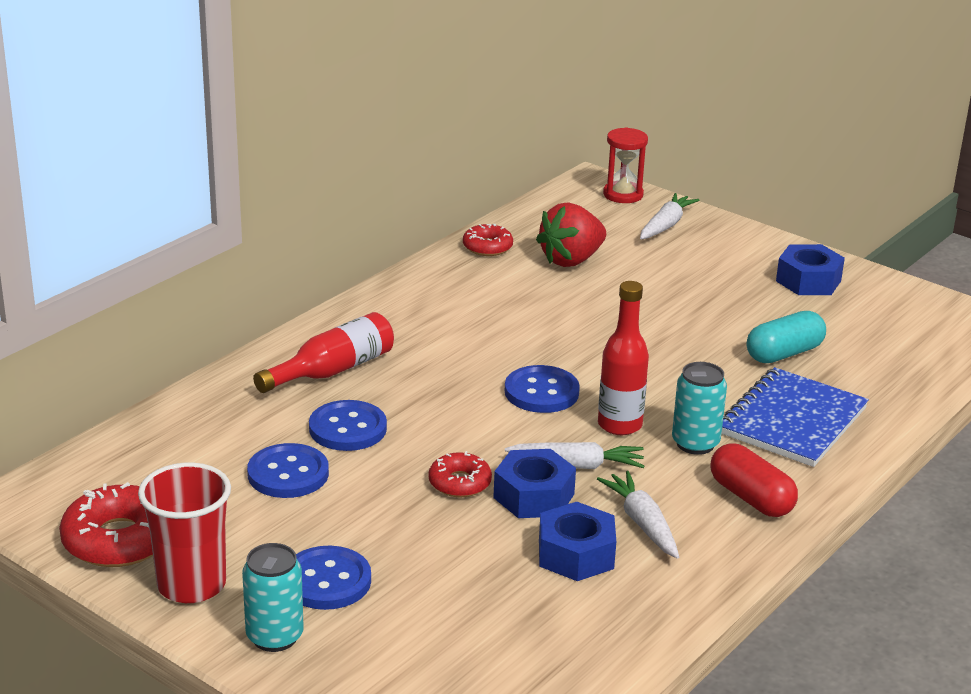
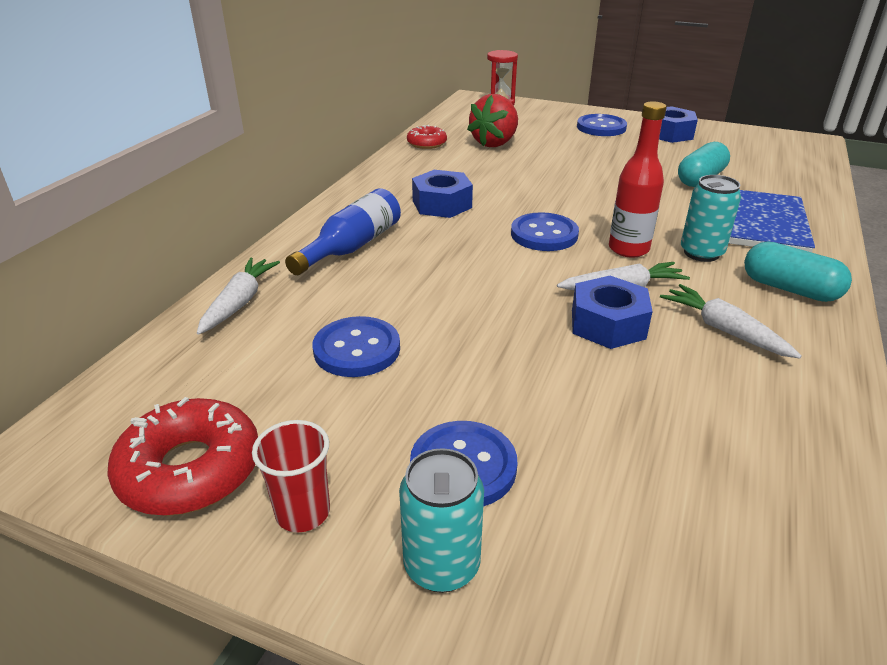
camera: 15 degrees left, 5 degrees up
red cup [138,463,231,603] -> red cup [252,420,330,532], size x0.62
red bottle [253,312,394,393] -> blue bottle [285,188,401,275]
blue button [309,400,387,451] -> blue button moved to [577,114,627,136]
red donut [428,451,492,497] -> none
blue nut [539,502,616,581] -> blue nut moved to [412,170,473,218]
white carrot [640,193,699,239] -> white carrot moved to [197,257,280,335]
red capsule [711,443,798,517] -> turquoise capsule [744,241,852,302]

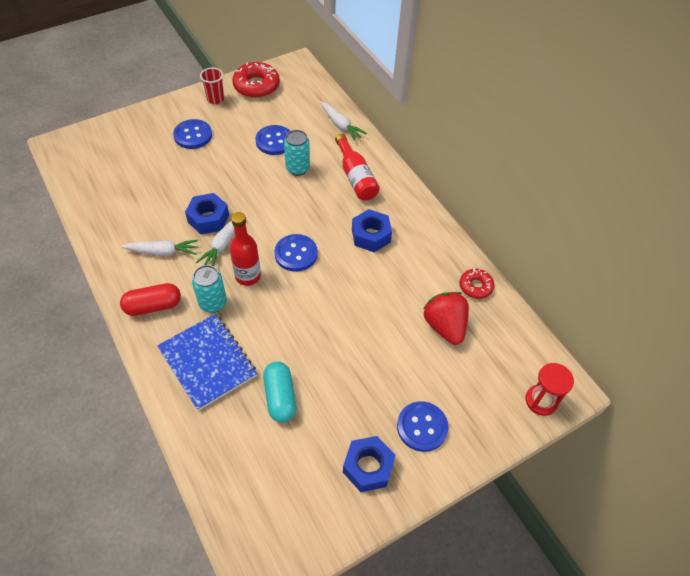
camera: 125 degrees right, 20 degrees up
blue bottle [285,188,401,275] -> red bottle [335,134,380,200]
turquoise can [399,448,484,593] -> turquoise can moved to [284,130,310,176]
turquoise capsule [744,241,852,302] -> red capsule [120,283,181,316]

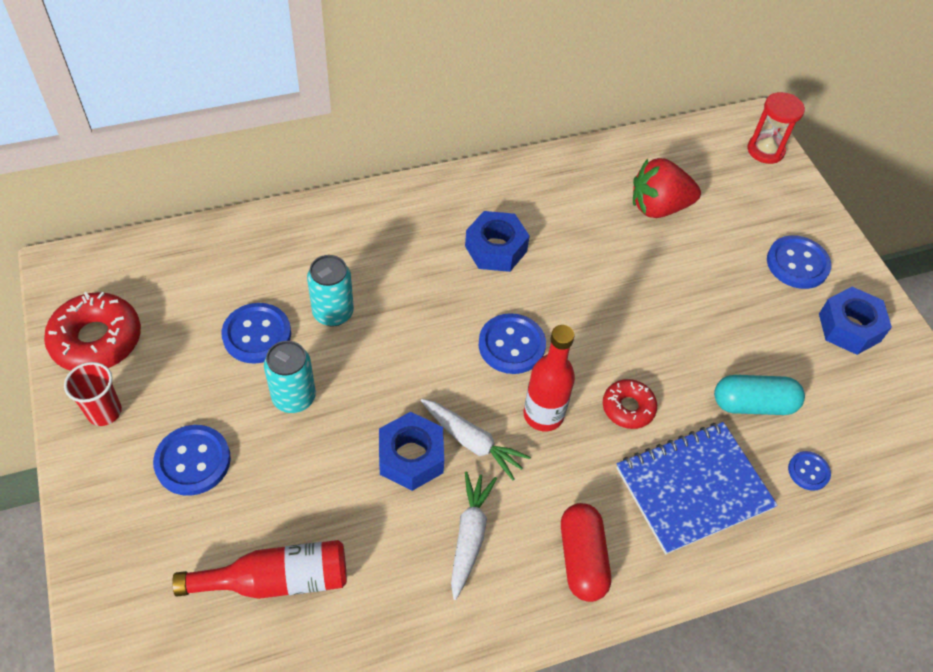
camera: 80 degrees left, 0 degrees up
turquoise can [192,265,227,313] -> turquoise can moved to [264,341,316,413]
white carrot [320,102,367,141] -> none
red bottle [335,134,380,200] -> red bottle moved to [172,540,347,599]
red donut [459,268,494,299] -> red donut moved to [603,379,657,429]
none -> blue button [788,451,831,491]

